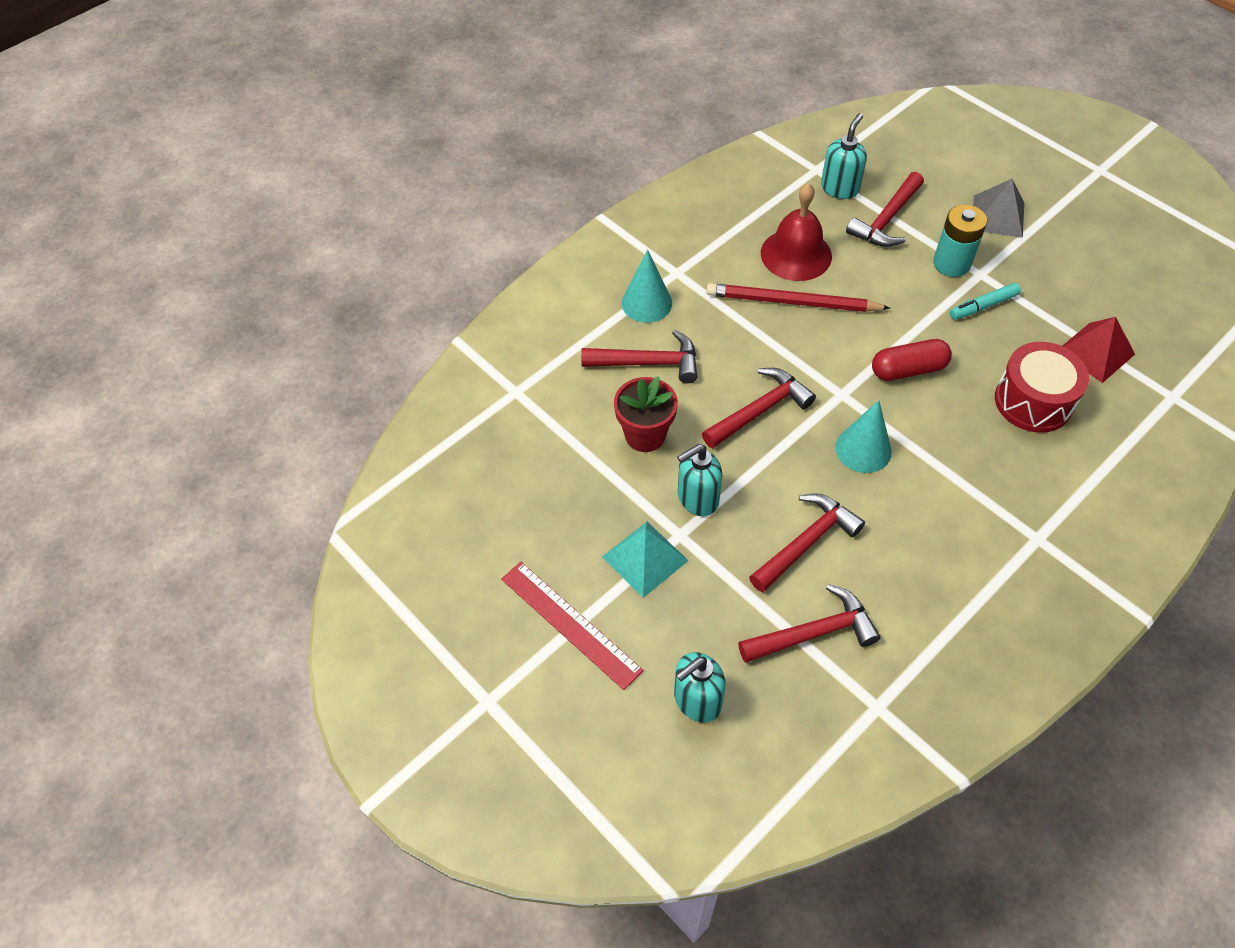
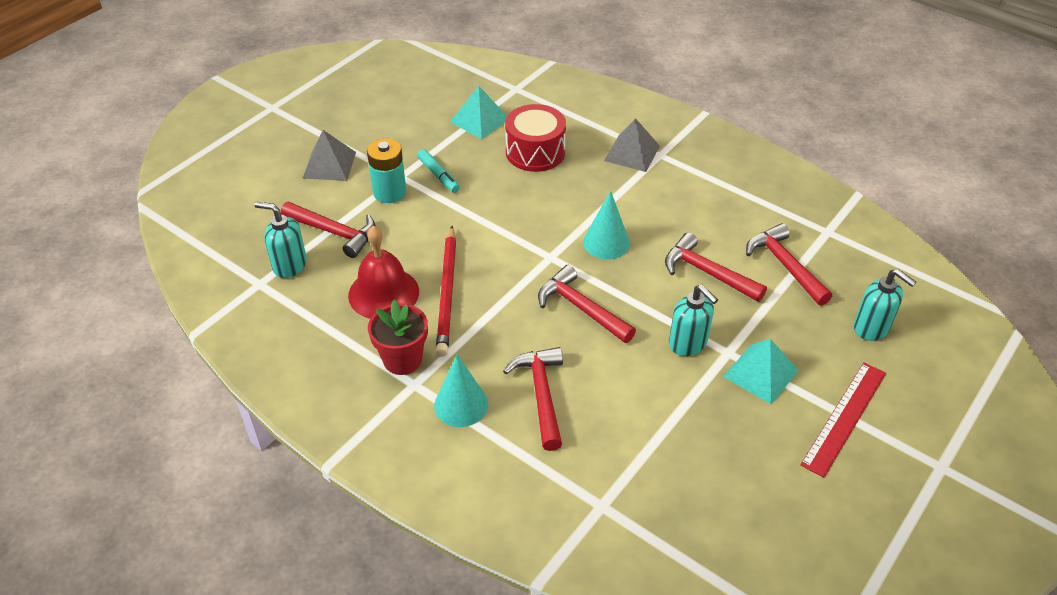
camera: 100 degrees left, 10 degrees down
red flower pot [614,376,678,452] -> red flower pot moved to [368,299,428,375]
red capsule [872,339,952,381] -> none
red pyramid [1062,317,1135,383] -> turquoise pyramid [450,86,507,139]
none -> grey pyramid [604,118,660,172]

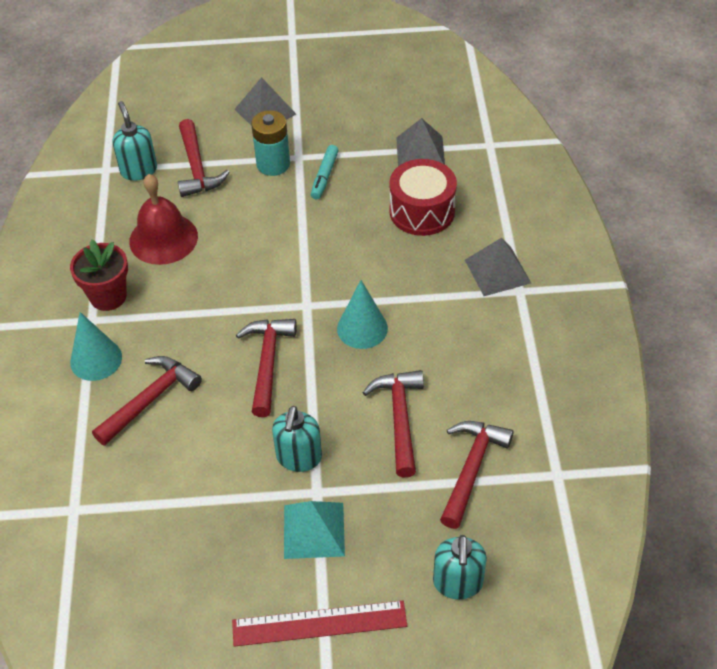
camera: 50 degrees right, 5 degrees up
red pencil [436,226,456,356] -> none
turquoise pyramid [450,86,507,139] -> grey pyramid [396,118,445,166]

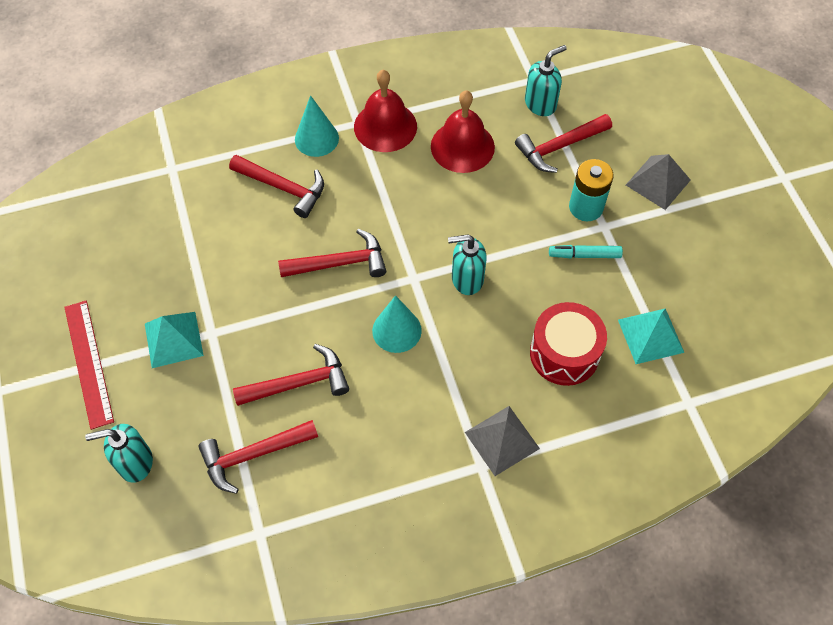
camera: 75 degrees right, 10 degrees up
red flower pot [70,240,128,311] -> red bell [354,70,417,152]
turquoise soap dispenser [272,406,322,472] -> turquoise soap dispenser moved to [448,234,487,295]
grey pyramid [396,118,445,166] -> turquoise pyramid [618,308,684,364]
red hammer [440,421,513,529] -> red hammer turned 150 degrees clockwise [198,420,318,494]

